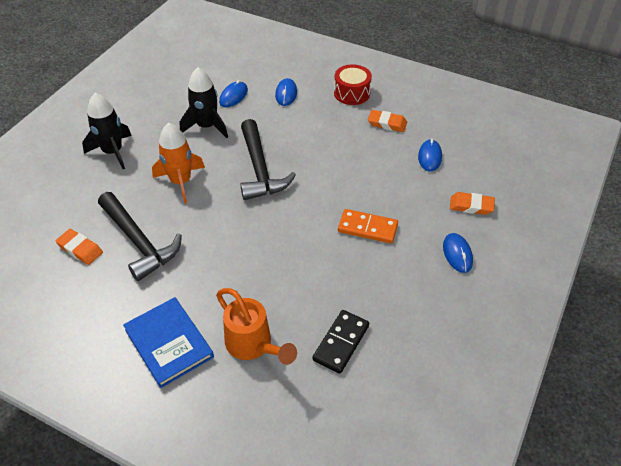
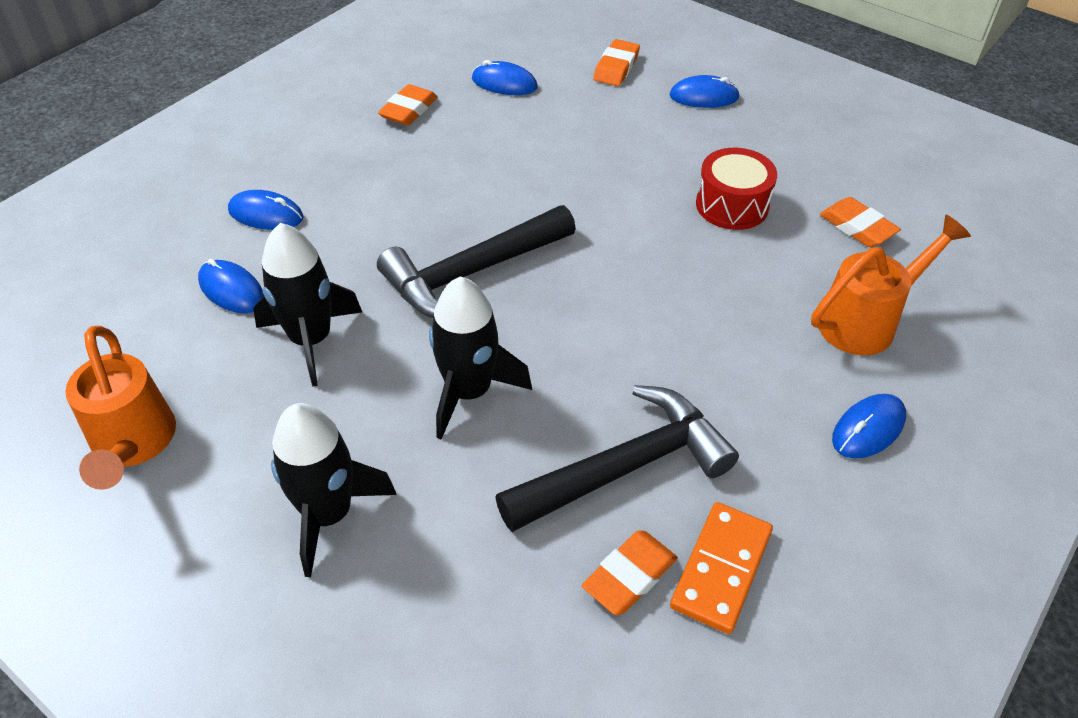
camera: 80 degrees left, 0 degrees up
blue book [123,297,214,388] -> blue mouse [832,394,906,458]
orange rocket [152,123,205,203] -> black rocket [429,276,532,439]
black hammer [240,119,296,200] -> black hammer turned 150 degrees clockwise [377,205,576,318]
black domino [312,310,369,374] -> orange eraser [820,197,901,247]
red drum [334,64,372,105] -> red drum moved to [696,148,777,230]
orange domino [338,209,398,244] -> orange domino moved to [670,502,773,634]
none -> orange watering can [65,326,176,490]

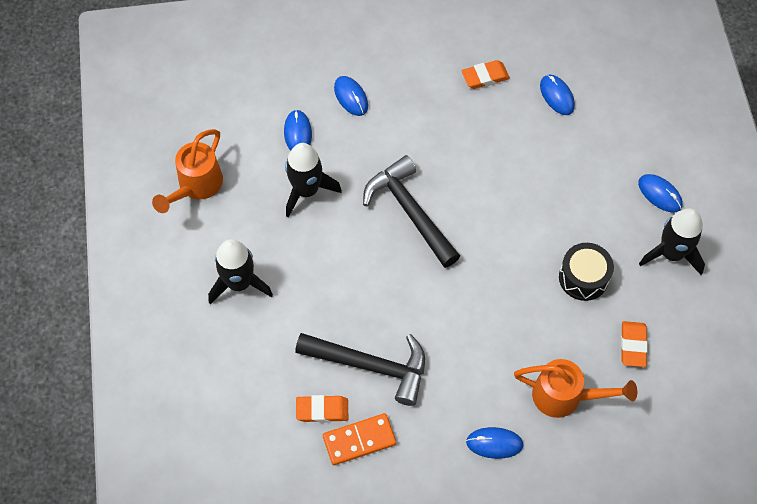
camera: 45 degrees right, 15 degrees up
black hammer [377,205,576,318] -> black hammer turned 45 degrees clockwise [363,155,460,268]
black rocket [429,276,532,439] -> black rocket moved to [639,208,705,275]
orange eraser [593,39,640,86] -> none
red drum [696,148,777,230] -> black drum [559,243,614,301]

